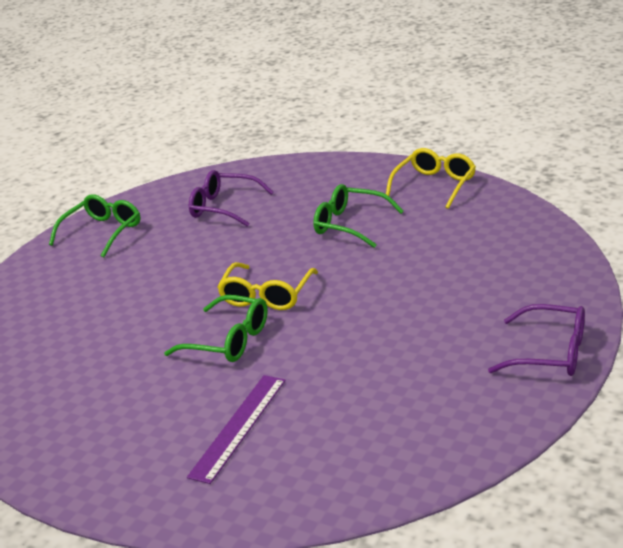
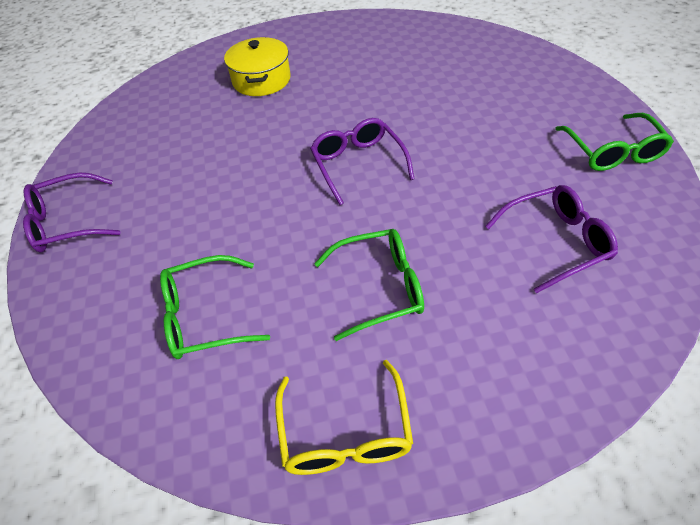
camera: 140 degrees right, 20 degrees up
green glasses [164,295,268,362] -> green glasses moved to [160,255,270,359]
purple ruler [187,375,286,484] -> yellow pot [224,37,291,96]
yellow glasses [217,262,318,310] -> purple glasses [310,118,415,205]

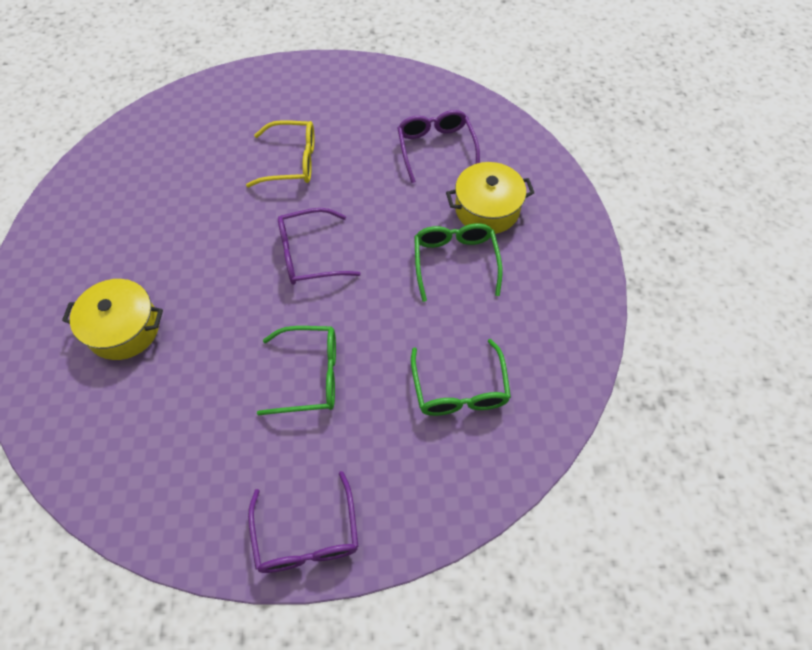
camera: 85 degrees left, 10 degrees up
yellow glasses [275,360,413,475] -> yellow glasses moved to [246,120,315,187]
green glasses [555,113,674,171] -> green glasses moved to [257,326,336,416]
none -> yellow pot [446,162,535,234]

